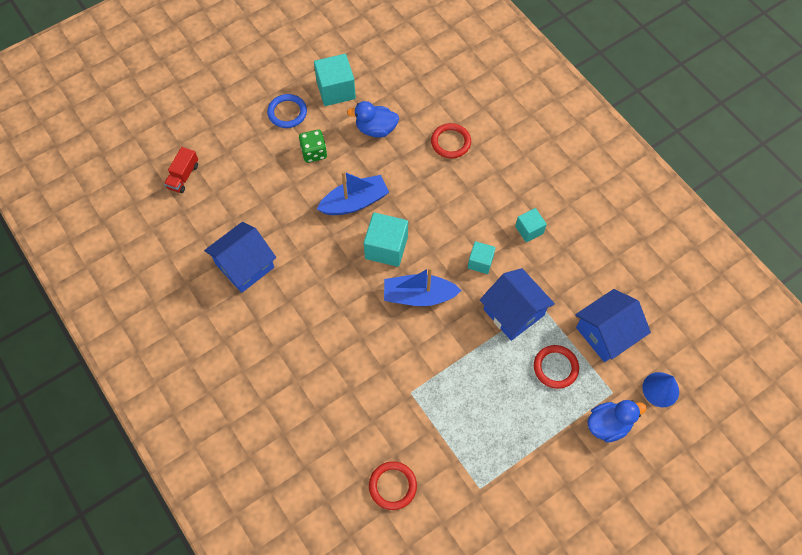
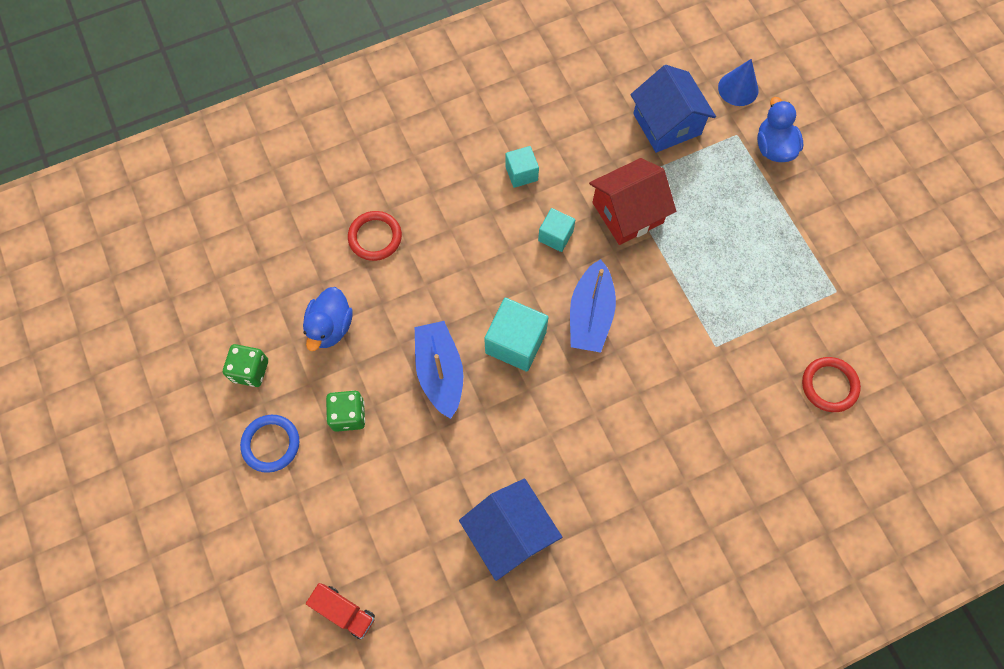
camera: 80 degrees left, 5 degrees up
turquoise cube [314,54,356,106] -> green dice [223,344,268,387]
blue house [480,268,555,341] -> red house [589,158,676,245]
red ring [534,345,579,389] -> none

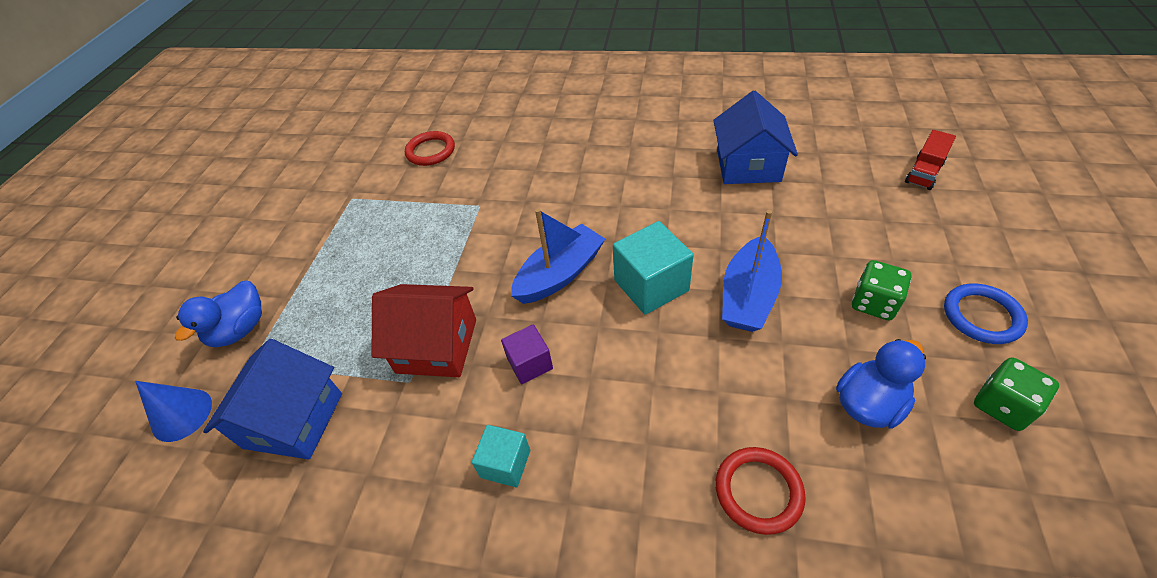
camera: 140 degrees left, 20 degrees down
red truck [306,583,375,639] -> red truck turned 120 degrees counterclockwise [905,130,956,190]
turquoise cube [538,208,576,252] -> purple cube [501,324,553,384]

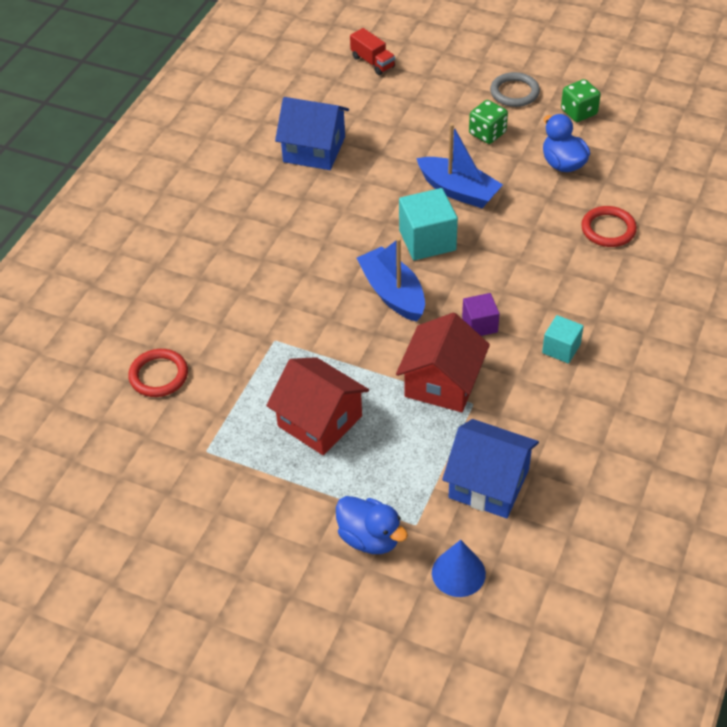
camera: 80 degrees left, 0 degrees up
blue ring [944,283,1028,344] -> grey ring [490,72,540,107]
none -> red house [266,357,369,455]

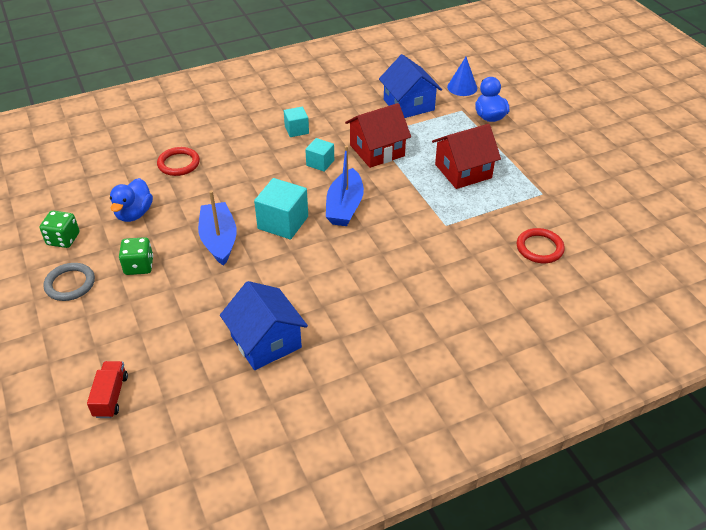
camera: 140 degrees left, 5 degrees down
red house [266,357,369,455] -> red house turned 75 degrees clockwise [432,124,501,189]
purple cube [462,293,500,336] -> turquoise cube [305,138,334,172]

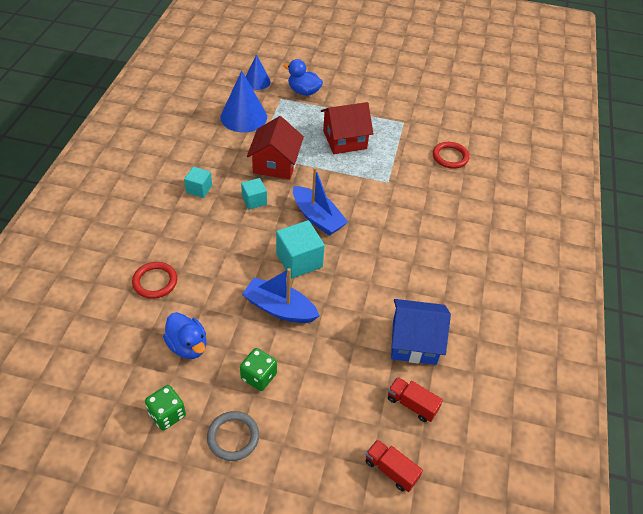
camera: 55 degrees left, 5 degrees up
blue house [379,54,442,118] -> blue cone [220,71,267,132]
red house [432,124,501,189] -> red house turned 60 degrees clockwise [321,102,374,154]
none -> red truck [388,377,443,422]

